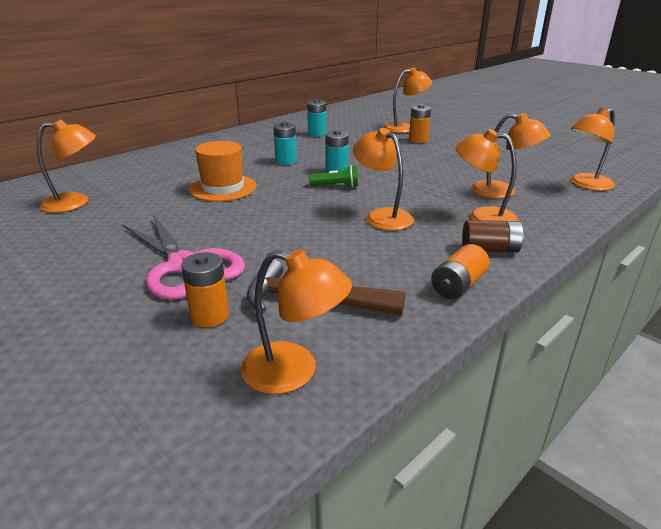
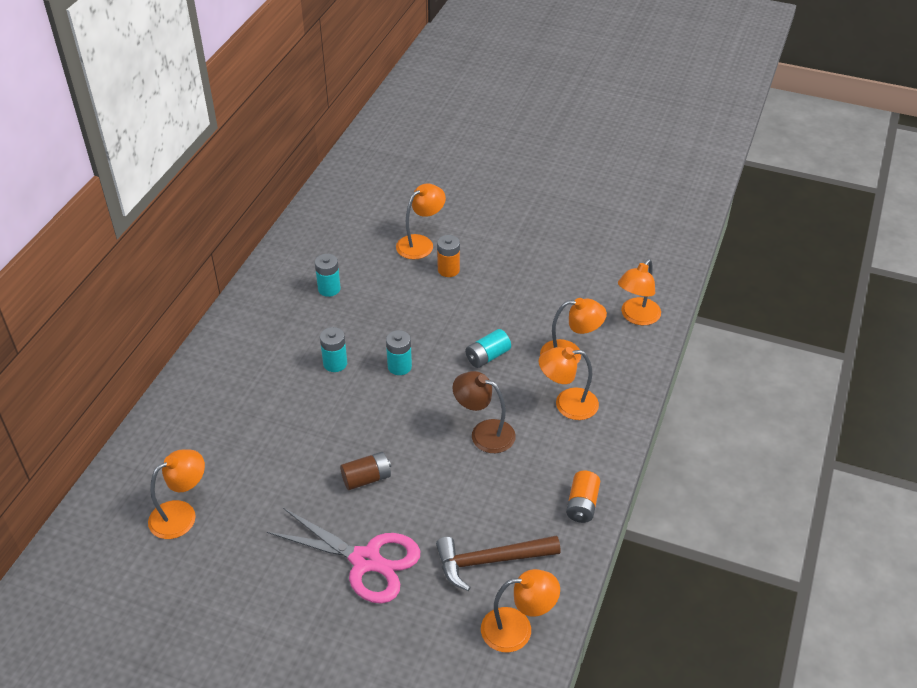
camera: 25 degrees left, 15 degrees up
orange battery [181,252,229,327] -> none
orange hat [189,141,257,202] -> none
green flashlight [309,165,358,187] -> none
orange lamp [353,128,414,230] -> brown lamp [453,371,516,453]
brown battery [462,220,524,252] -> brown battery moved to [340,452,391,490]
none -> turquoise battery [465,329,511,368]

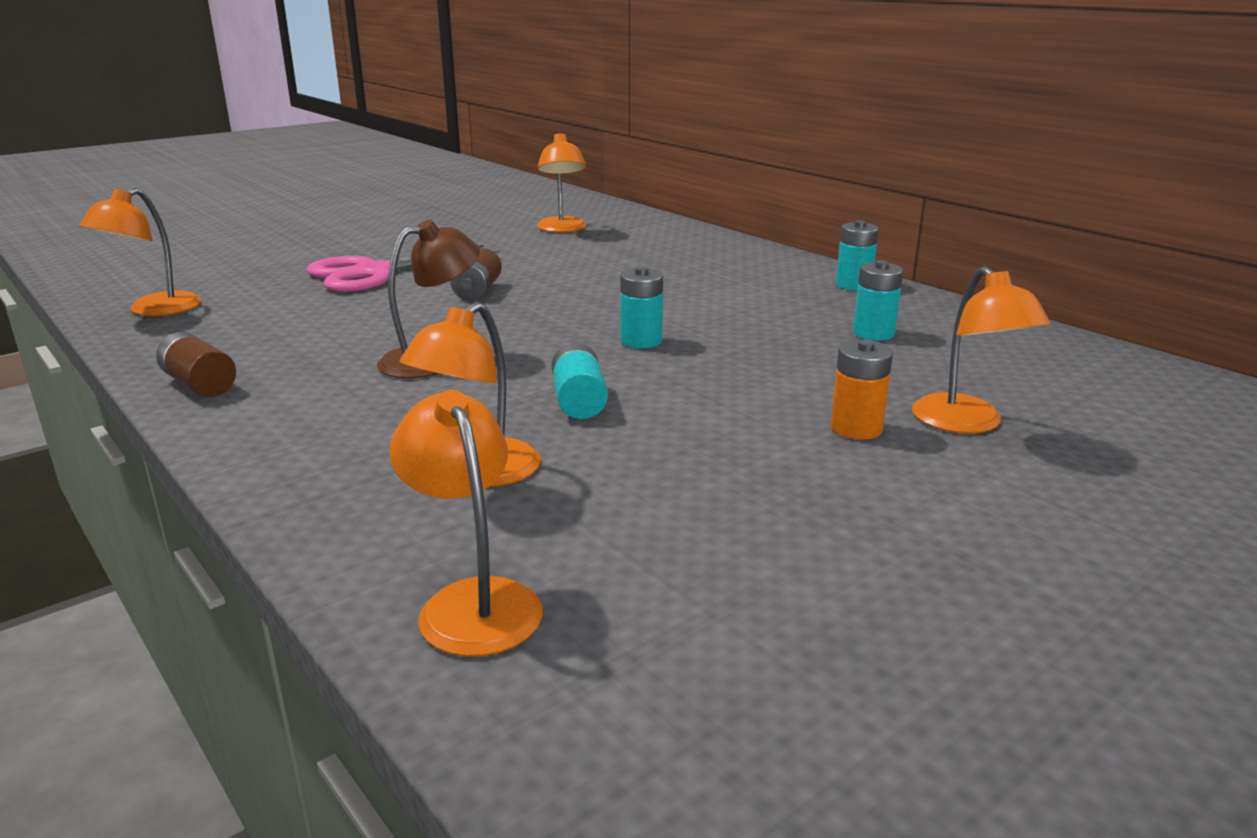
camera: 120 degrees right, 20 degrees down
turquoise battery [320,327,347,372] -> turquoise battery moved to [836,220,879,290]
brown hammer [436,535,561,591] -> none
orange lamp [539,347,599,420] -> none
orange battery [566,471,600,523] -> brown battery [156,332,236,397]

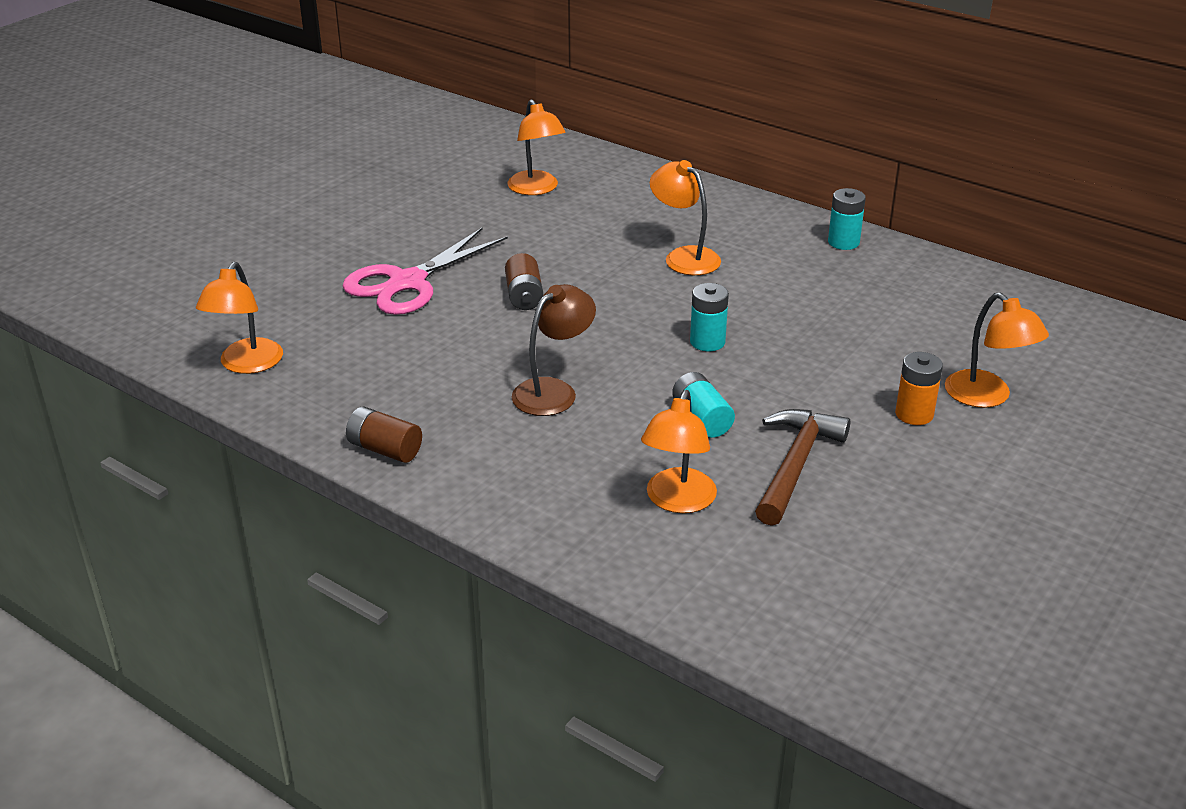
camera: 15 degrees left, 10 degrees up
orange lamp [389,390,543,657] -> orange lamp moved to [650,160,721,275]
turquoise battery [853,260,903,341] -> none
none -> brown hammer [755,409,850,526]

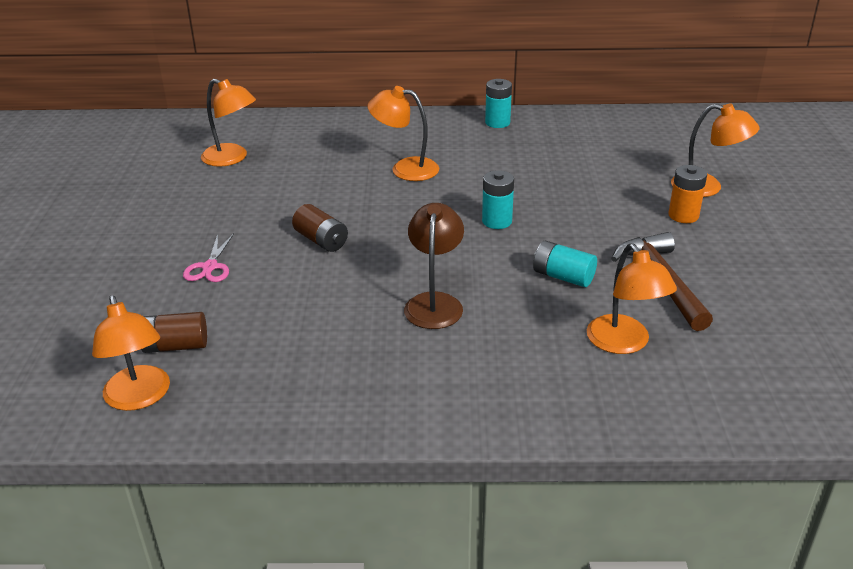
camera: 35 degrees left, 0 degrees up
pink scissors [342,228,508,315] -> pink scissors [183,234,234,282], size x0.49
brown battery [346,407,422,463] -> brown battery moved to [141,312,207,353]

